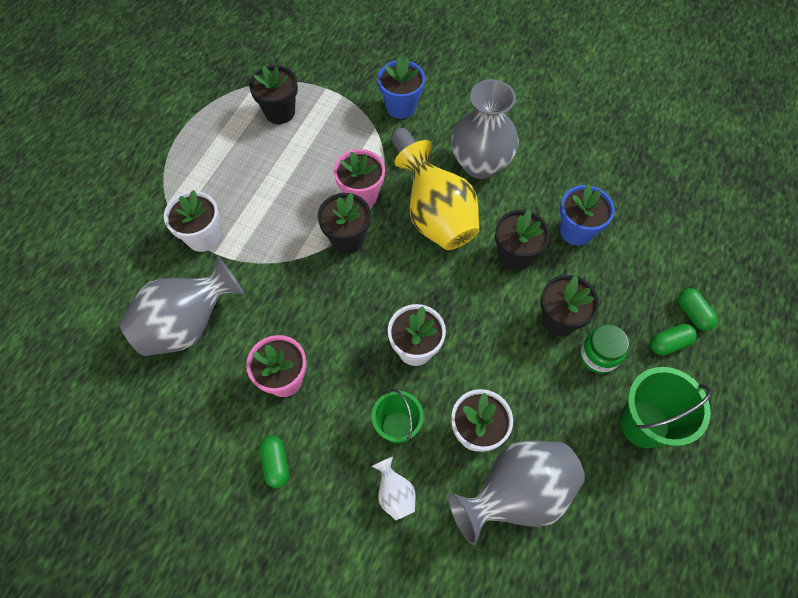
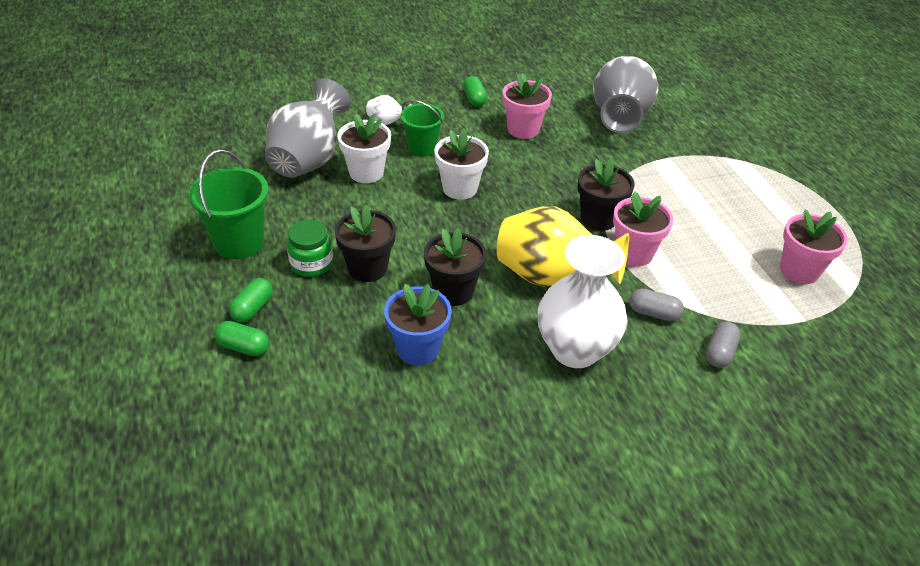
camera: 135 degrees right, 20 degrees down
white flower pot [164,190,220,252] -> none
black flower pot [249,65,298,124] -> pink flower pot [780,210,848,284]
green capsule [259,436,289,488] -> green capsule turned 45 degrees clockwise [463,76,487,107]
blue flower pot [377,57,425,119] -> grey capsule [706,322,741,368]
grey vase [451,79,519,179] -> white vase [538,235,628,368]

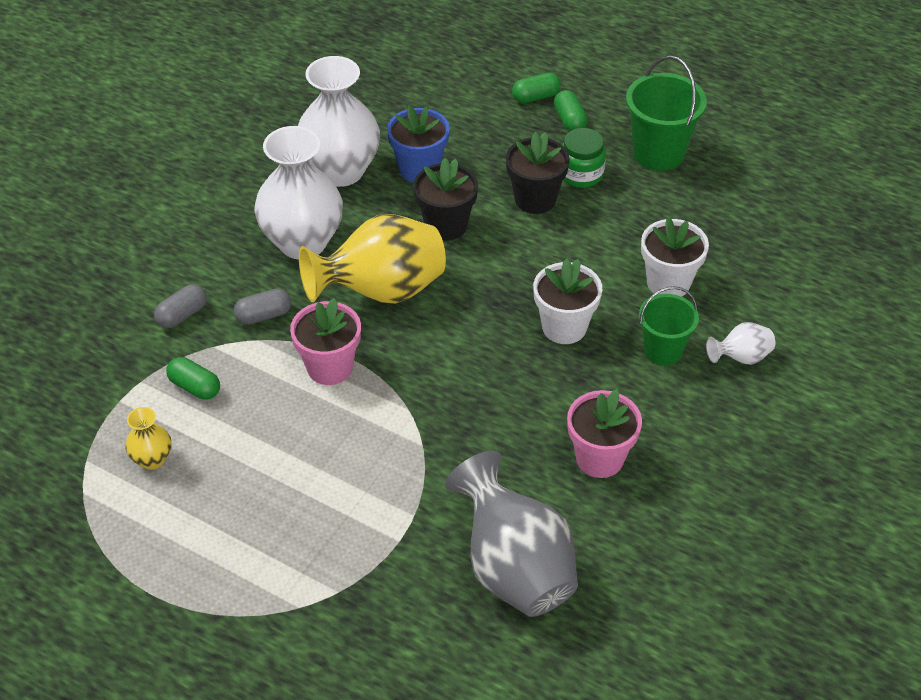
camera: 140 degrees right, 5 degrees up
grey vase [265,78,351,178] -> none
green capsule [463,76,487,107] -> green capsule moved to [166,357,220,400]
black flower pot [577,158,635,231] -> none
grey capsule [706,322,741,368] -> grey capsule turned 60 degrees clockwise [154,284,207,328]
pink flower pot [780,210,848,284] -> yellow vase [125,407,171,470]
none -> white vase [298,56,380,187]

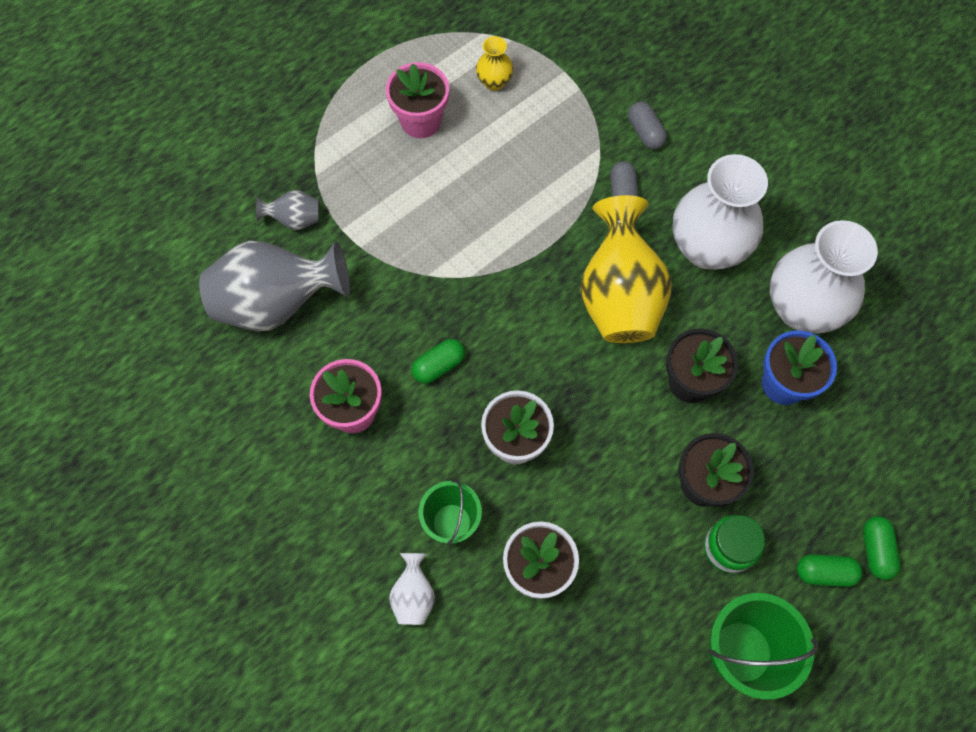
camera: 110 degrees right, 20 degrees up
green capsule [166,357,220,400] -> green capsule moved to [412,339,465,384]
pink flower pot [290,298,361,385] -> pink flower pot moved to [386,62,449,138]
none -> grey vase [256,190,319,230]

